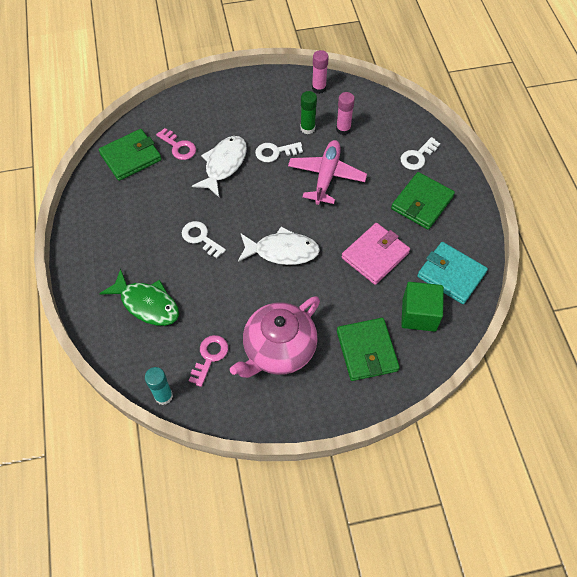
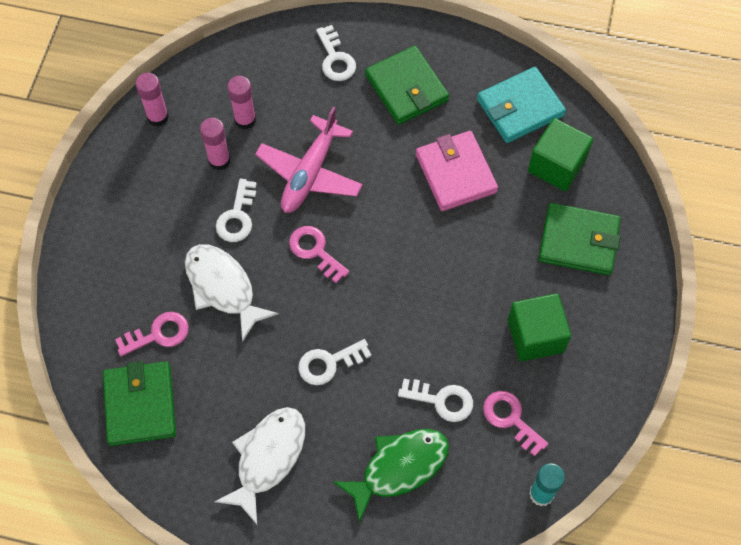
camera: 65 degrees left, 5 degrees up
pink teapot [230,296,320,378] -> green cube [508,293,571,362]
white fish [238,227,320,265] -> white fish moved to [215,407,305,524]
pink plane [288,140,367,205] -> pink plane turned 105 degrees counterclockwise [255,107,363,213]
green glue stick [300,91,317,134] -> pink glue stick [200,118,230,171]
none -> pink key [289,226,349,283]
none -> white key [398,379,473,422]

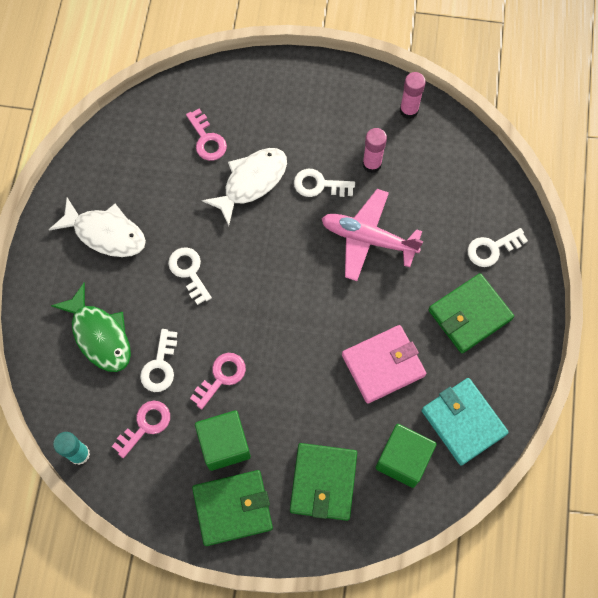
camera: 85 degrees right, 5 degrees up
green wallet [103,361,176,446] -> green wallet moved to [192,470,273,546]
pink glue stick [227,76,256,130] -> none
pink key [289,226,349,283] -> pink key moved to [190,353,246,409]

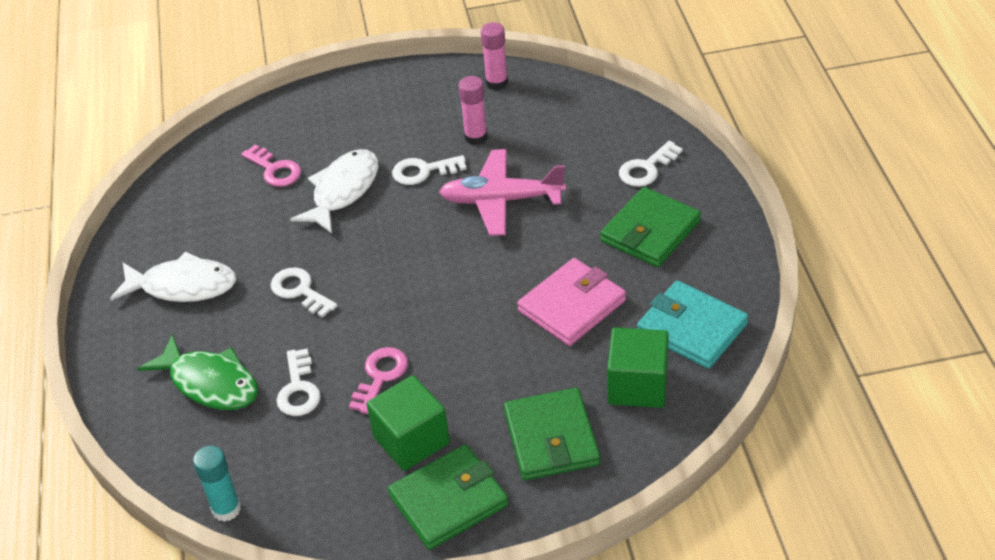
camera: 15 degrees left, 25 degrees down
pink key [112,401,170,458] -> none

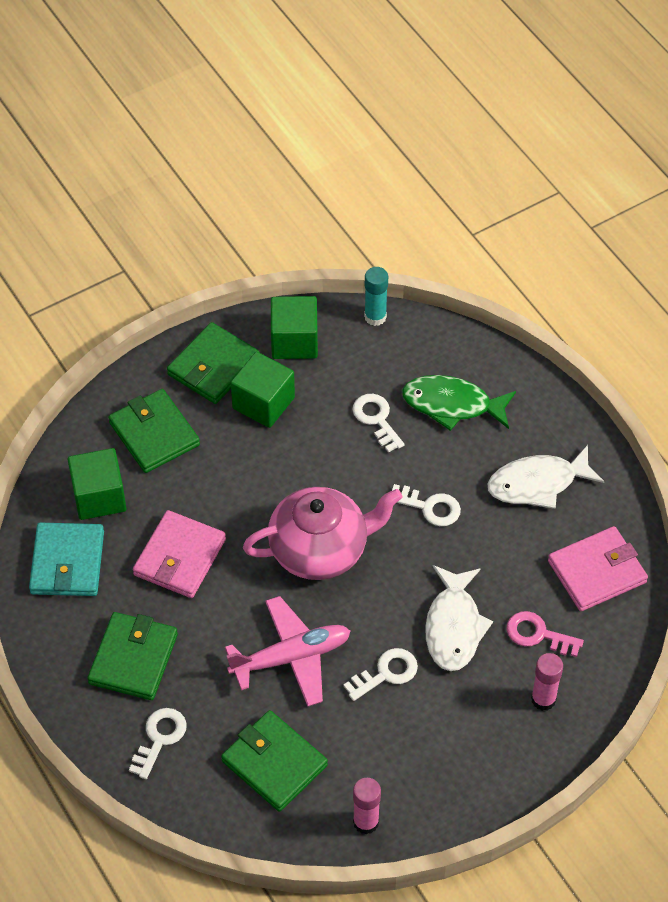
camera: 155 degrees right, 10 degrees up
pink key [349,347,408,414] -> none
pink glue stick [459,76,488,145] -> pink glue stick moved to [531,653,563,711]
turquoise wallet [637,280,748,369] -> turquoise wallet turned 75 degrees clockwise [29,523,104,596]
none -> green wallet [221,710,328,812]
none -> pink teapot [243,487,402,580]
none -> green cube [271,296,318,359]
none -> pink wallet [548,526,648,611]

